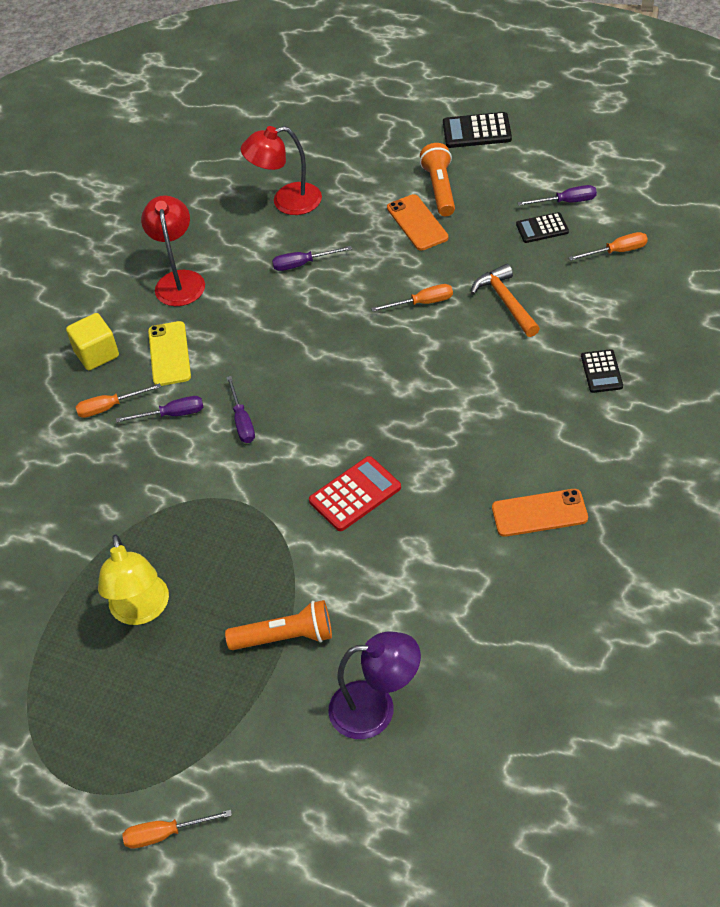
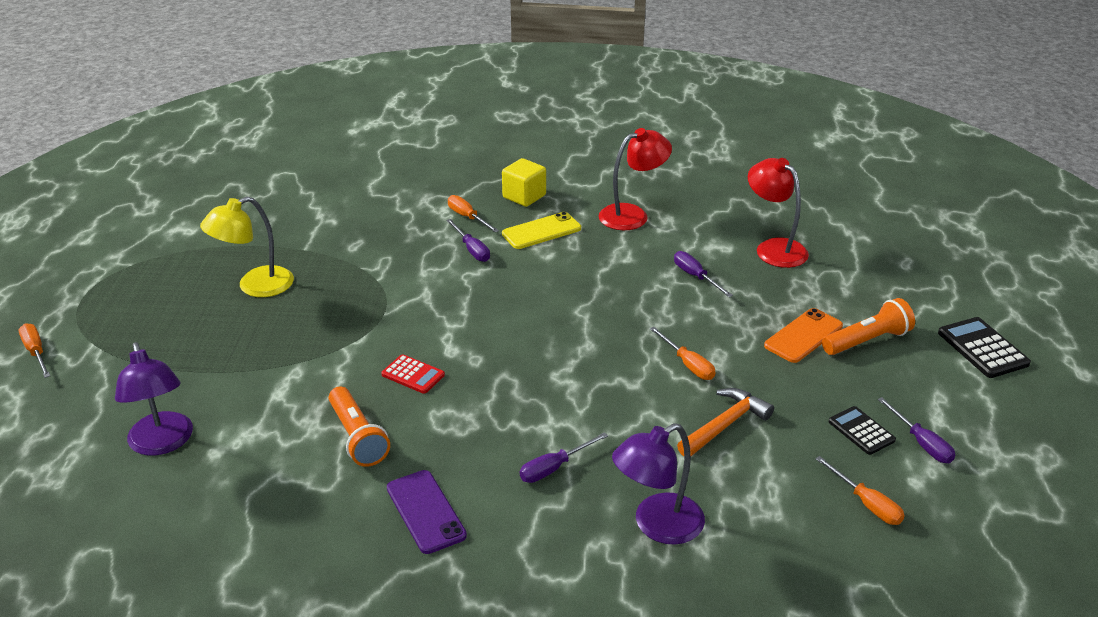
camera: 65 degrees right, 15 degrees down
orange flashlight [225,600,332,650] -> orange flashlight moved to [329,386,390,467]
purple screwdriver [226,376,255,443] -> purple screwdriver moved to [520,432,608,483]
red calculator [309,456,401,531] -> red calculator [381,354,445,394], size x0.67
orange phone [492,489,588,537] -> purple phone [387,470,467,554]
black calculator [581,349,623,393] -> purple lamp [612,423,705,545]

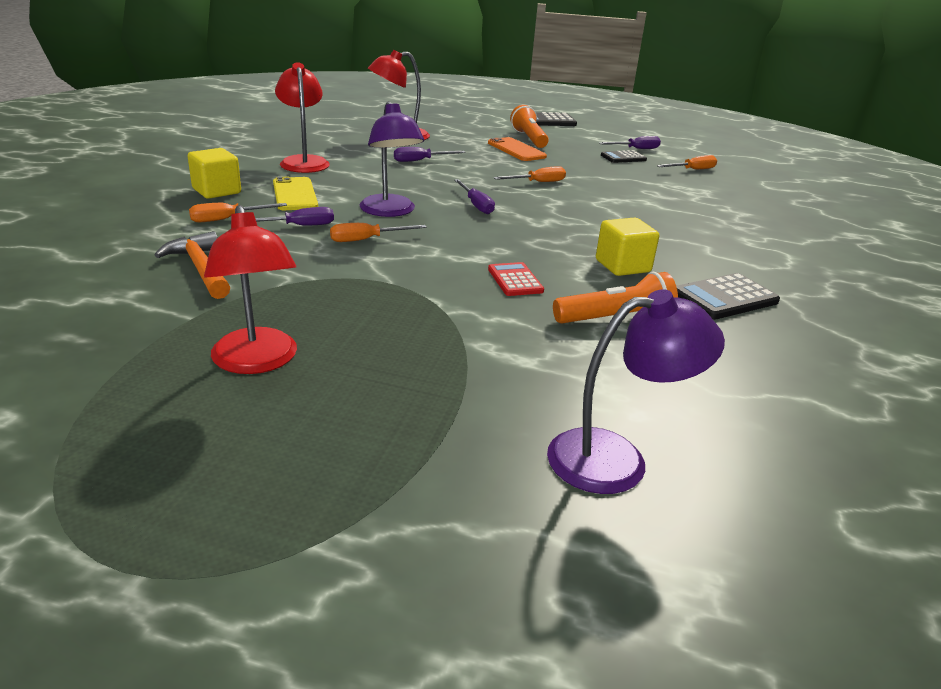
camera: 80 degrees left, 5 degrees down
orange screwdriver [19,323,50,378] -> orange screwdriver moved to [330,223,427,242]
yellow lamp [200,197,294,297] -> red lamp [204,205,297,374]
red calculator [381,354,445,394] -> red calculator turned 60 degrees counterclockwise [488,262,544,296]
purple phone [387,470,467,554] -> black calculator [676,273,780,320]
purple screwdriver [520,432,608,483] -> purple screwdriver moved to [454,179,495,214]
purple lamp [612,423,705,545] -> purple lamp moved to [359,101,424,217]
orange hammer [677,388,774,456] -> orange hammer moved to [155,231,230,299]
none -> yellow cube [596,218,659,276]

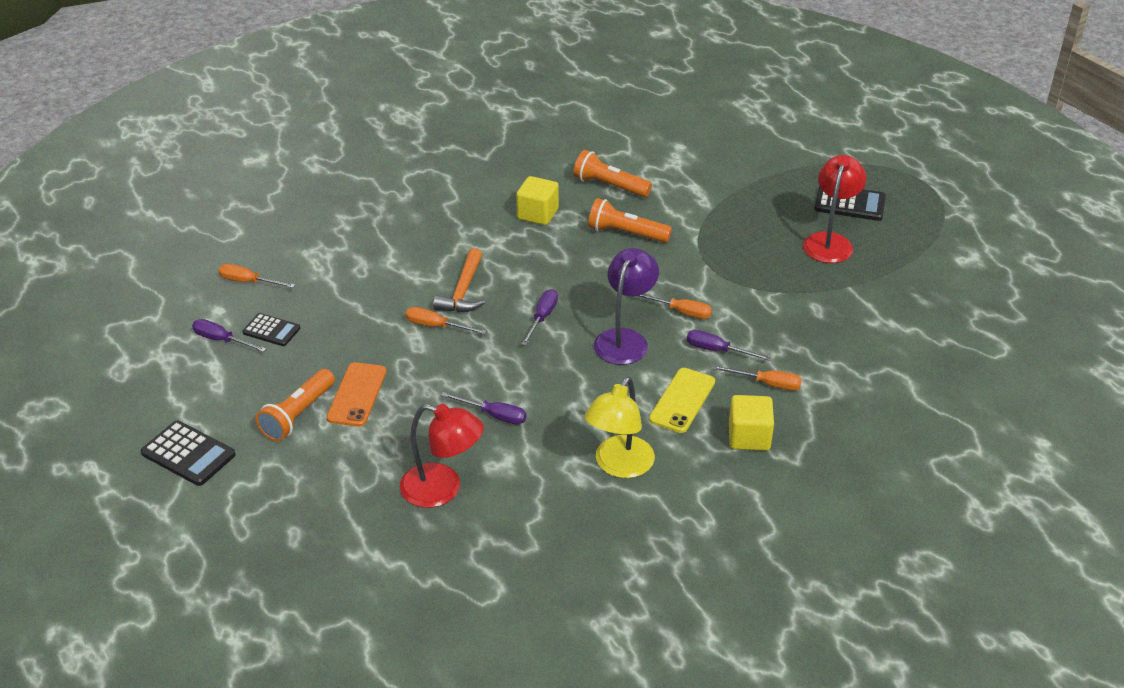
camera: 135 degrees left, 10 degrees up
orange hammer [155,231,230,299] -> orange hammer moved to [433,248,485,312]
red lamp [275,62,330,173] -> yellow lamp [584,377,655,478]
red calculator [488,262,544,296] -> orange flashlight [588,198,672,243]
purple lamp [547,289,725,494] -> none
black calculator [676,273,780,320] -> black calculator moved to [814,185,886,221]

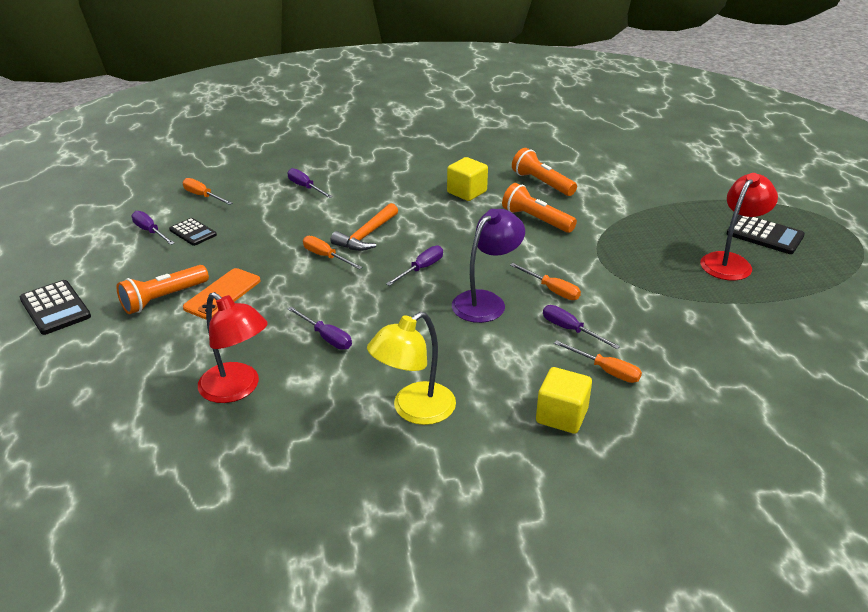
camera: 20 degrees right, 5 degrees down
yellow phone [649,368,715,433] -> none
none -> purple screwdriver [287,168,332,198]

